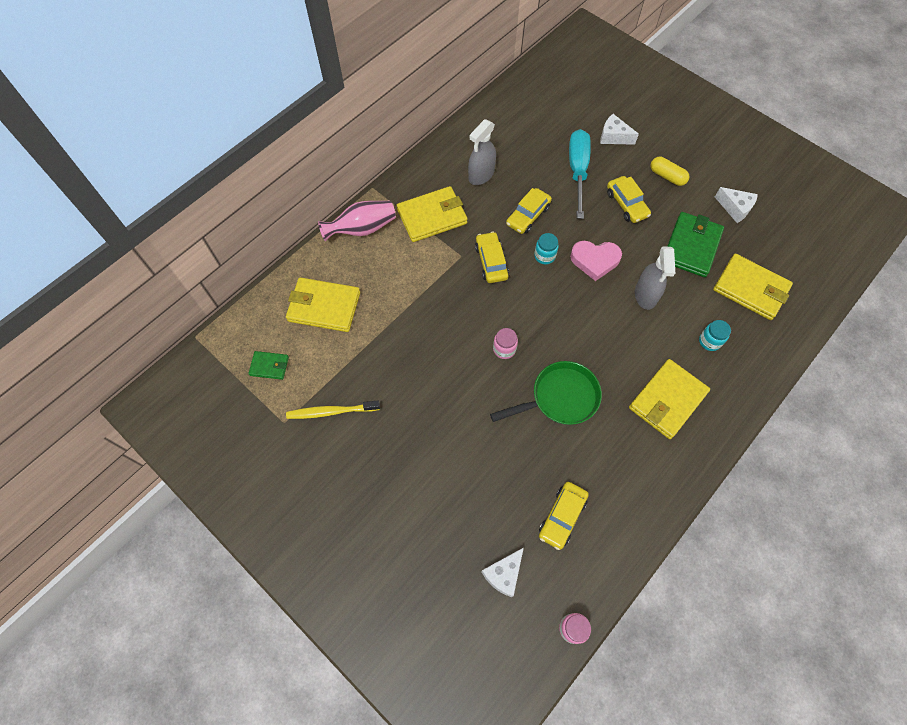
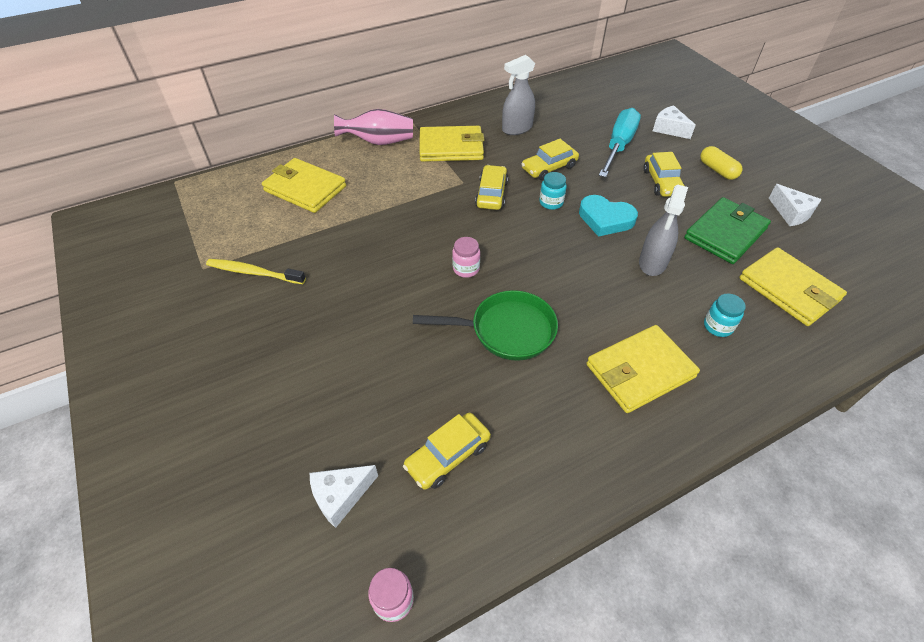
camera: 20 degrees right, 15 degrees down
green wallet [248,351,289,380] -> none
pink heart [570,241,622,281] -> turquoise heart [579,195,638,237]

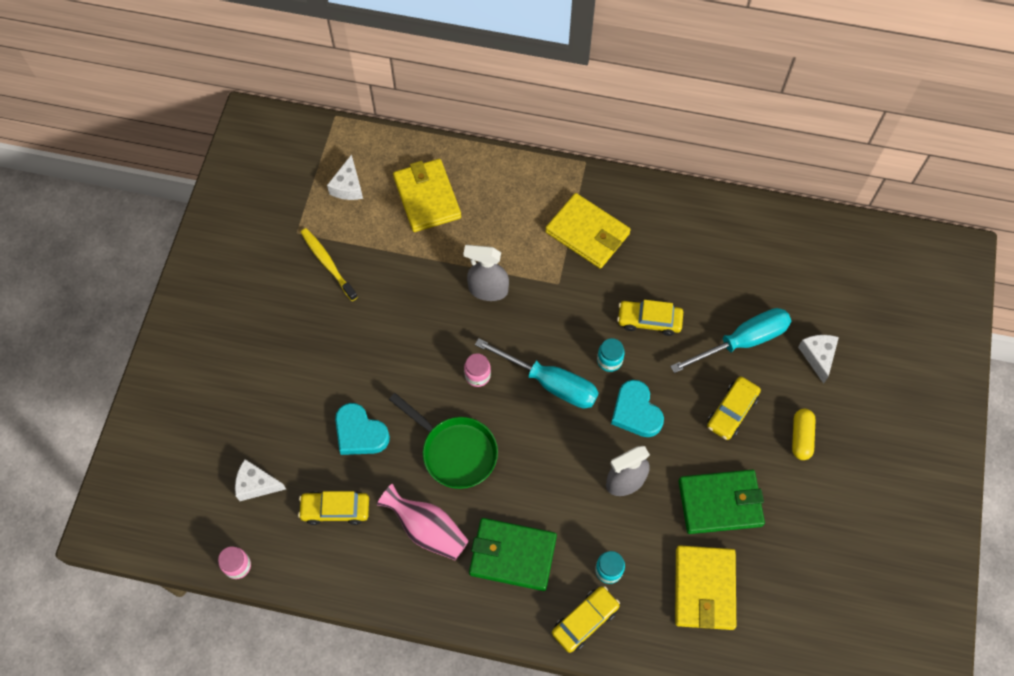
camera: 40 degrees right, 15 degrees up
pink vase [334,109,413,145] -> pink vase moved to [377,484,469,560]
yellow car [475,165,508,210] -> yellow car moved to [552,586,620,653]
grey spray bottle [502,55,535,135] -> grey spray bottle moved to [464,245,509,301]
yellow wallet [586,325,700,413] -> green wallet [469,518,557,591]
white cheese [769,184,822,226] -> white cheese moved to [327,154,363,200]
none -> turquoise heart [335,403,390,455]
none -> turquoise screwdriver [475,338,599,408]

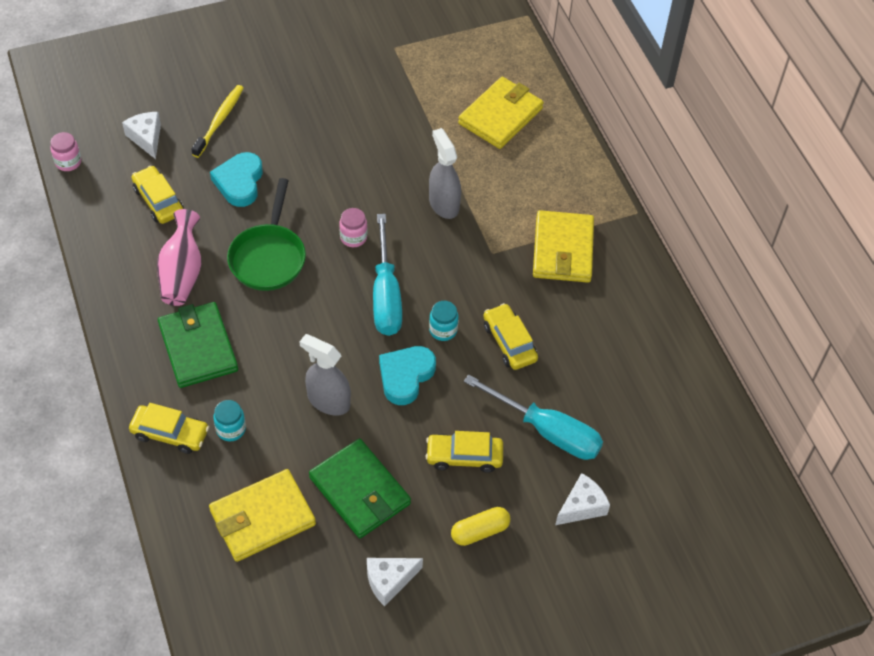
camera: 55 degrees right, 10 degrees down
yellow toothbrush [301,228,358,301] -> yellow toothbrush moved to [191,85,244,158]
white cheese [327,154,363,200] -> white cheese moved to [367,558,423,606]

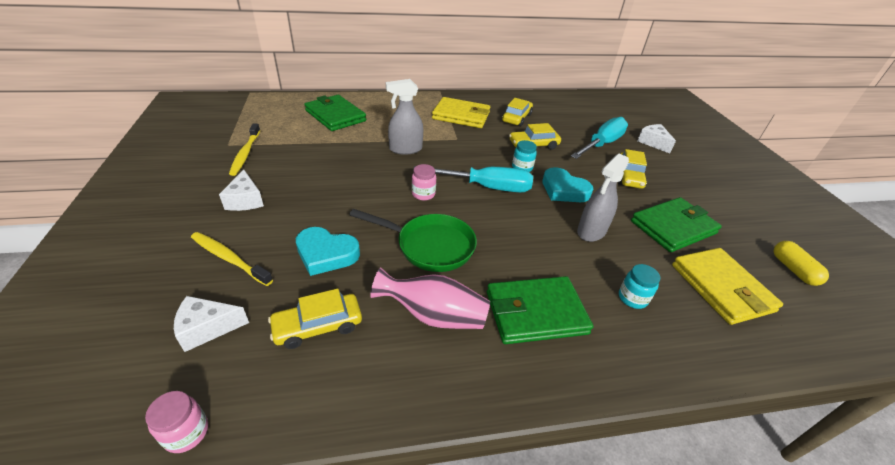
camera: 80 degrees left, 15 degrees down
yellow car [129,403,209,454] -> yellow car moved to [502,98,533,126]
white cheese [367,558,423,606] -> white cheese moved to [219,170,264,211]
yellow capsule [451,507,510,546] -> yellow capsule moved to [773,241,829,286]
yellow wallet [458,77,544,149] -> green wallet [304,95,366,131]
none -> yellow toothbrush [229,124,260,176]

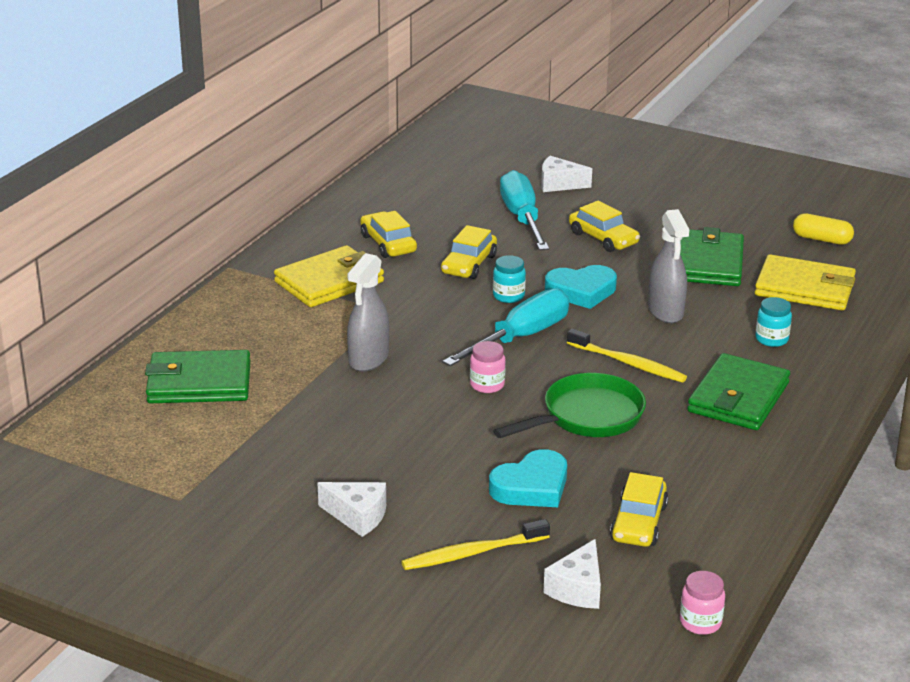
camera: 50 degrees left, 10 degrees down
yellow toothbrush [229,124,260,176] -> yellow toothbrush moved to [567,329,687,383]
pink vase [370,267,490,329] -> none

